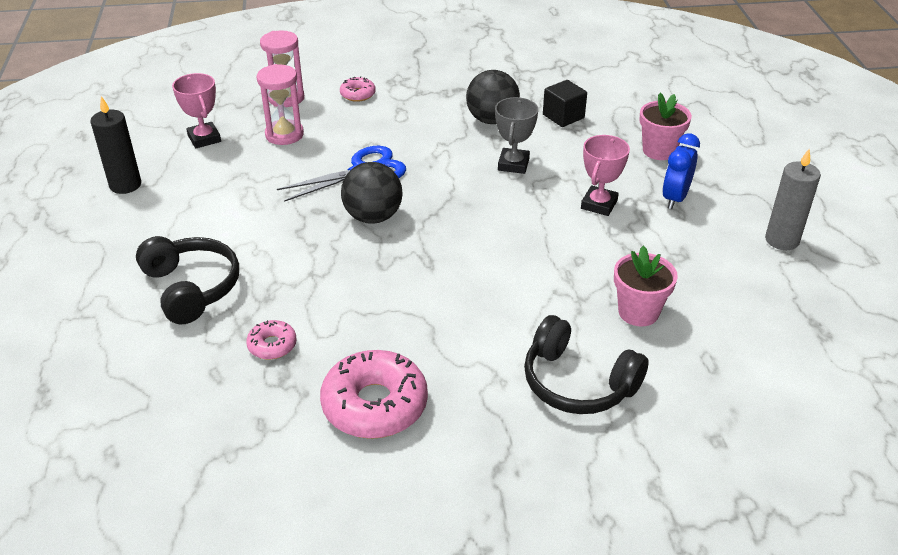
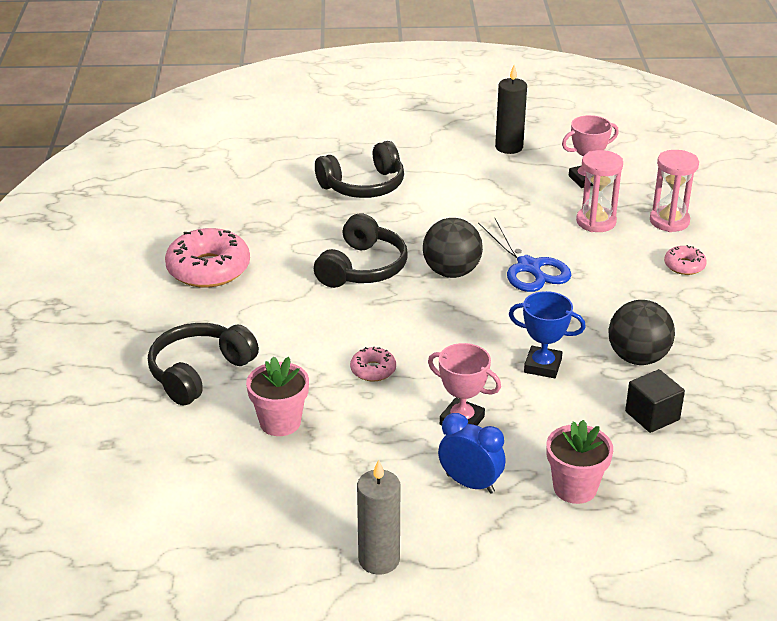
camera: 95 degrees right, 5 degrees down
pink donut [246,320,297,359] -> pink donut moved to [350,347,396,382]
grey trophy [495,97,538,174] -> blue trophy [509,291,586,378]
none -> black headphones [314,213,408,288]

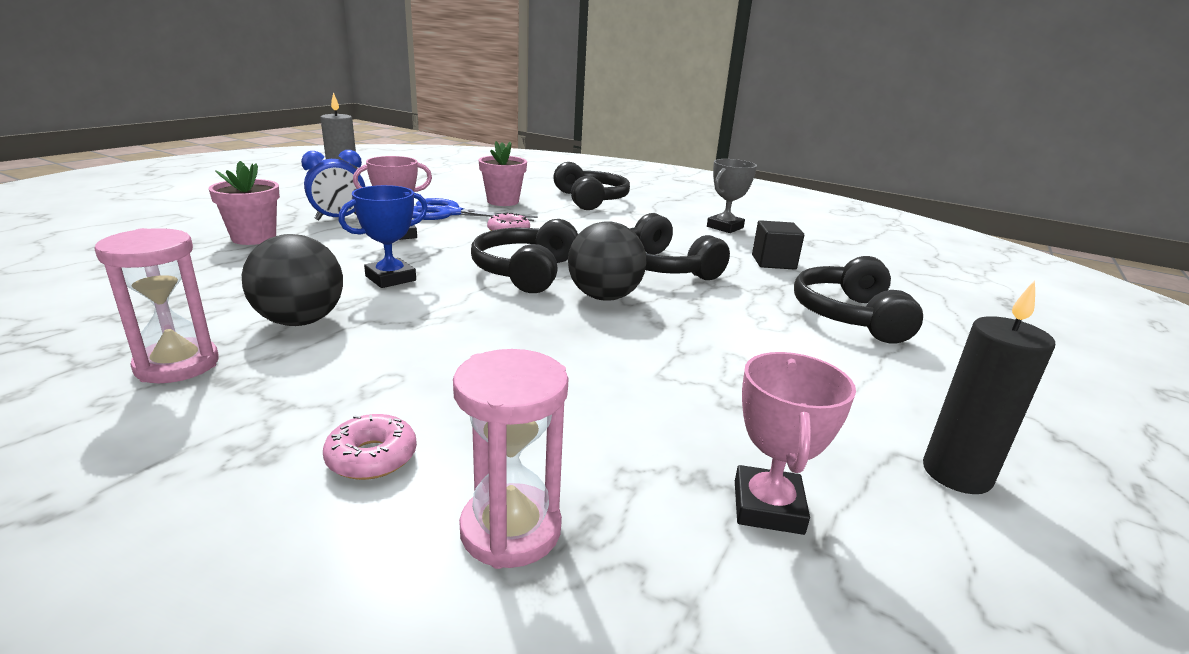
camera: 120 degrees right, 10 degrees down
pink donut [165,228,250,288] -> grey trophy [707,159,757,233]
blue scissors [478,217,571,292] -> blue scissors moved to [412,198,538,221]
pink hourglass [576,150,623,232] -> pink hourglass moved to [94,228,219,383]
black cube [625,369,685,433] -> black cube moved to [752,220,804,270]
none -> black headphones [471,219,578,293]

